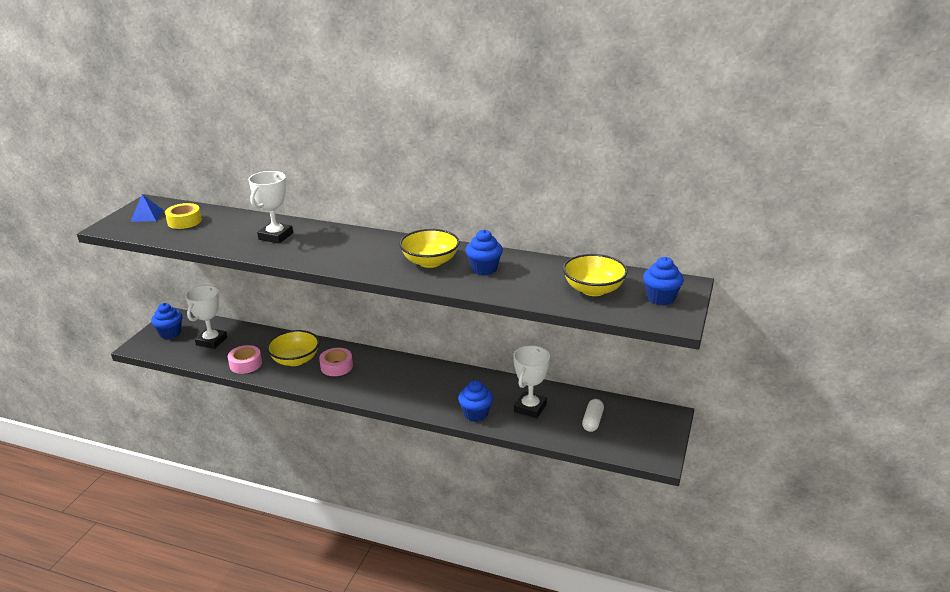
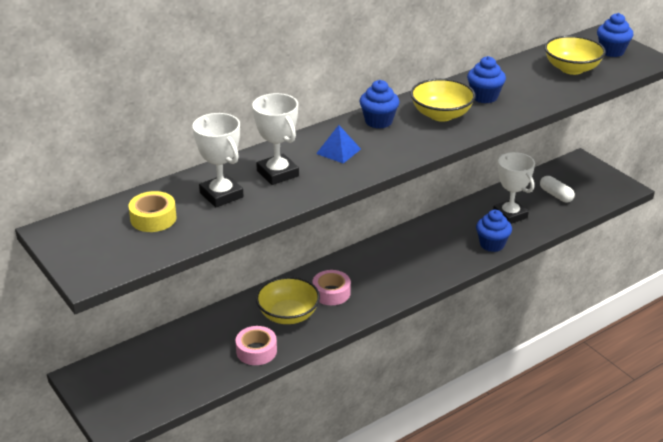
camera: 55 degrees left, 5 degrees up
blue pyramid [130,194,164,222] -> blue pyramid moved to [316,125,361,164]
blue cupcake [151,303,182,339] -> blue cupcake moved to [359,80,400,129]
white trophy [185,285,227,349] -> white trophy moved to [193,113,244,207]

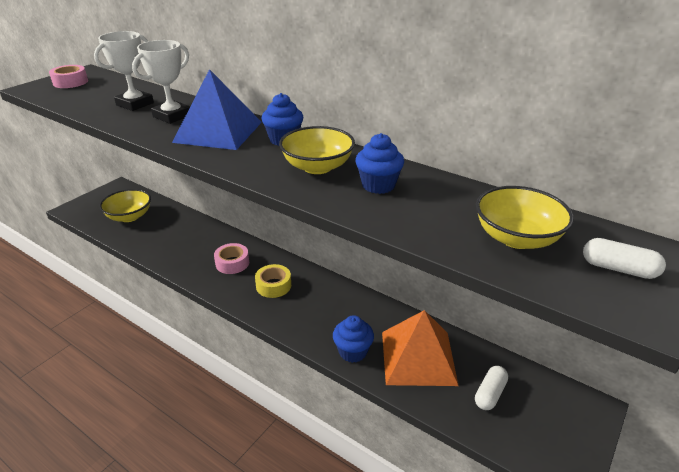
camera: 70 degrees right, 0 degrees up
yellow tape [129,191,177,232] -> yellow tape moved to [255,264,291,298]
pink tape [236,326,277,365] -> pink tape moved to [49,65,88,88]
yellow bowl [256,277,320,324] -> yellow bowl moved to [99,189,151,222]
blue pyramid [316,125,361,164] -> blue pyramid [172,69,262,150], size x2.13
white trophy [493,152,535,224] -> orange pyramid [382,310,459,386]
blue cupcake [597,13,633,57] -> white capsule [583,238,666,279]

